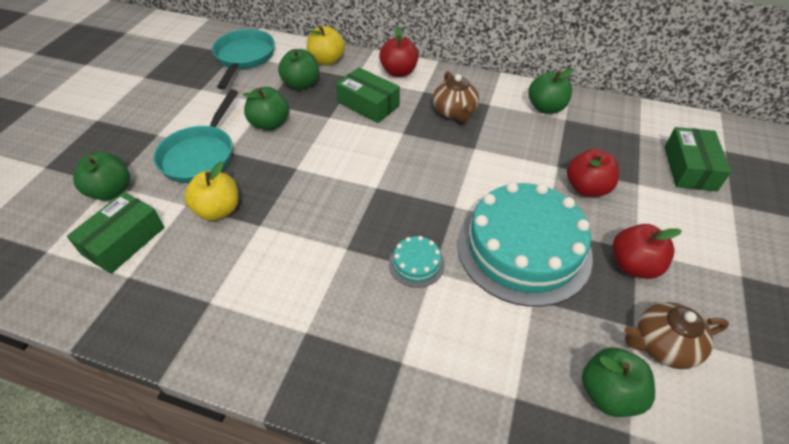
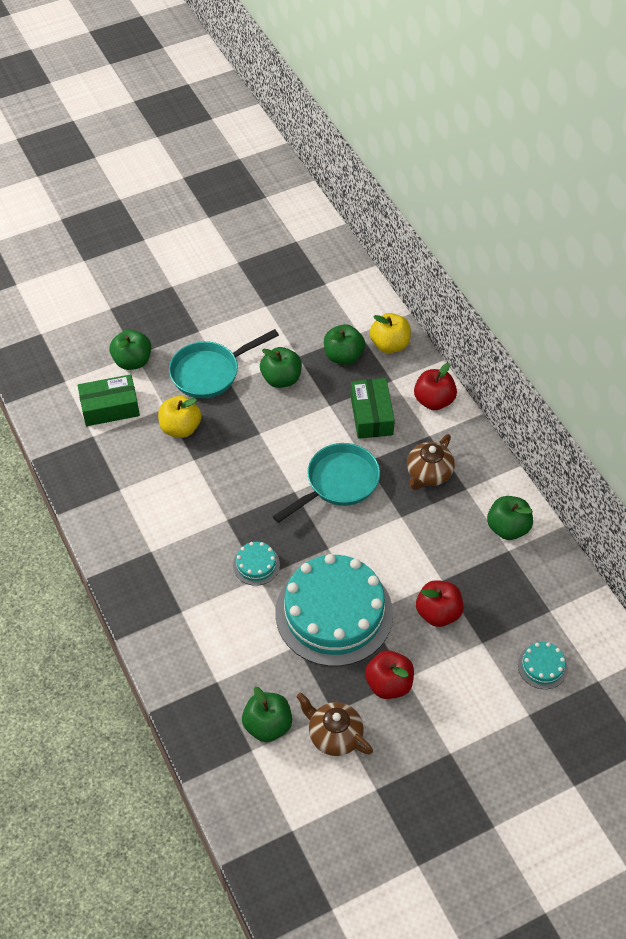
camera: 45 degrees right, 5 degrees up
turquoise pan [212,29,275,89] -> turquoise pan moved to [273,443,380,523]
green box [665,127,731,191] -> turquoise cake [518,642,568,689]

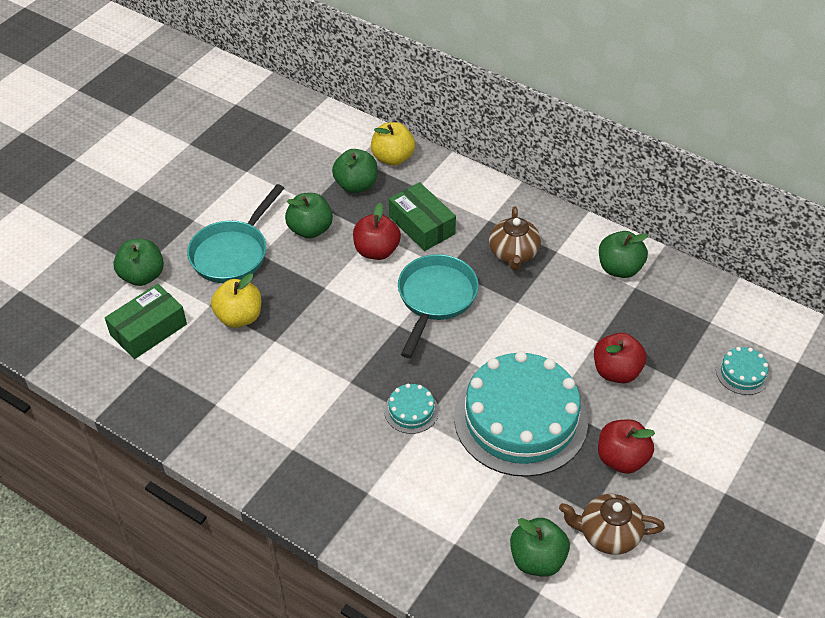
camera: 30 degrees left, 5 degrees down
red apple [414,363,457,410] -> red apple moved to [353,203,401,260]

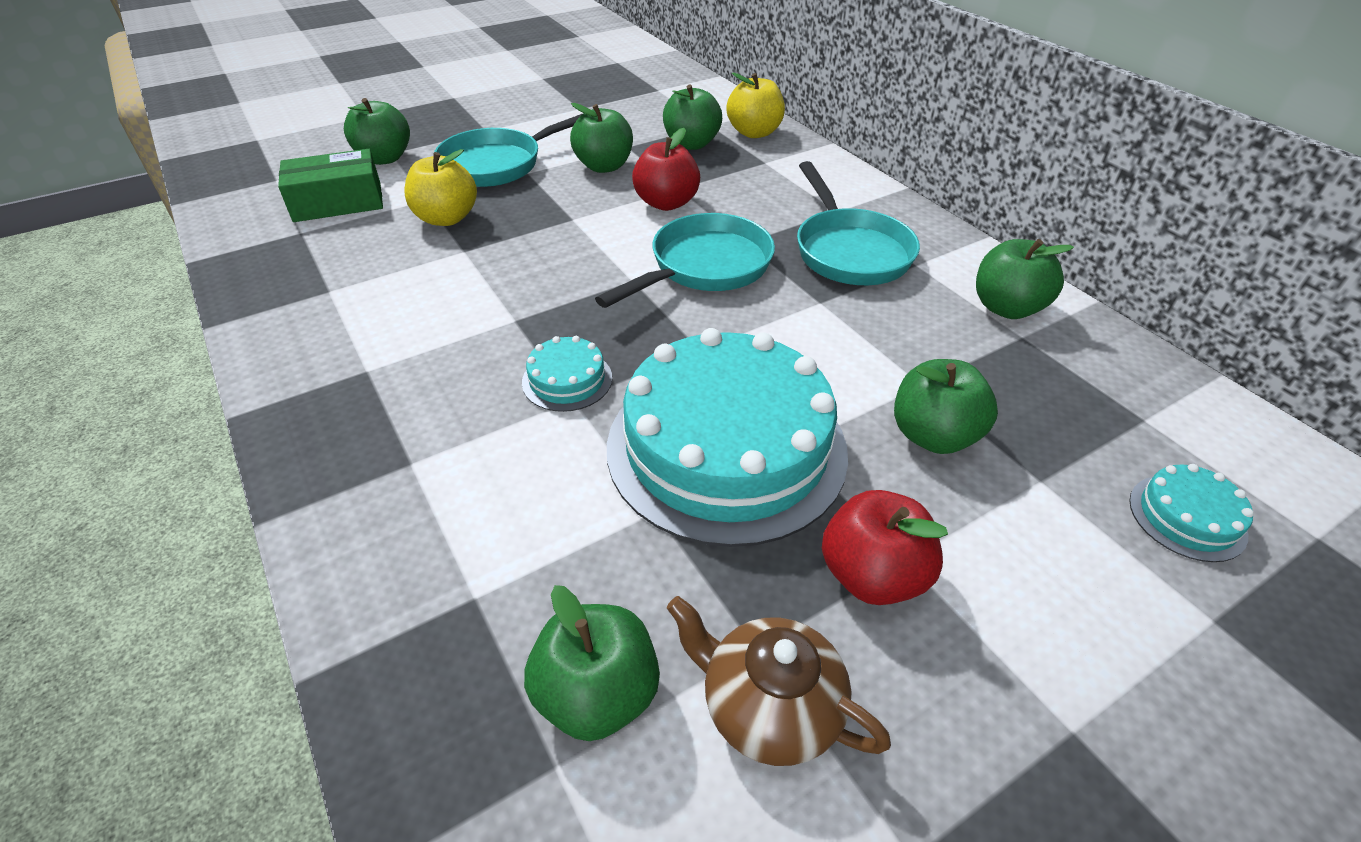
camera: 25 degrees right, 5 degrees down
green box [389,182,456,251] -> none
brown teapot [489,206,541,271] -> turquoise pan [797,161,920,285]
red apple [594,333,647,383] -> green apple [894,359,998,454]

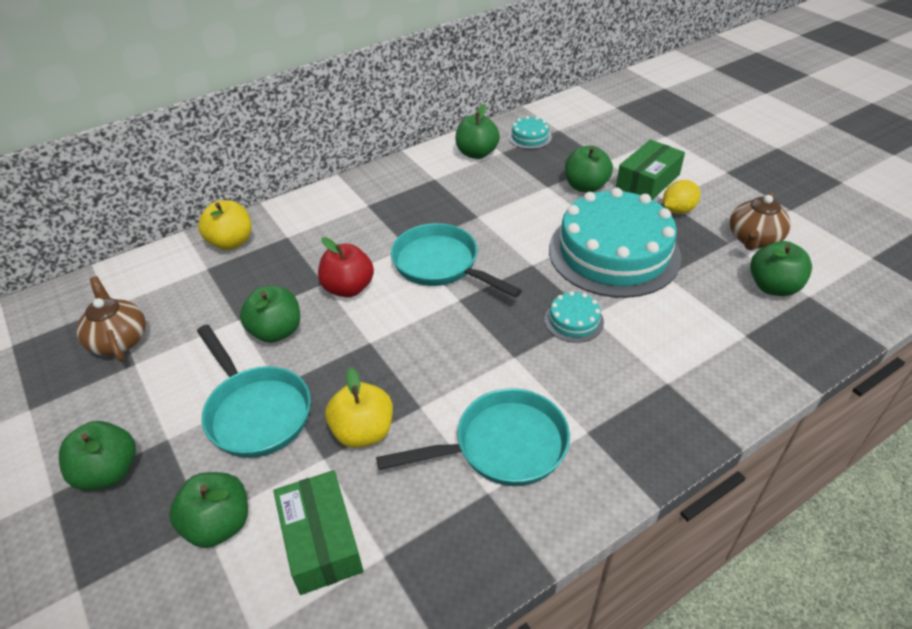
camera: 90 degrees left, 0 degrees up
green apple [663,84,722,150] -> green apple moved to [59,421,136,490]
turquoise pan [797,161,920,285] -> turquoise pan moved to [376,388,570,486]
red apple [822,490,948,605] -> yellow lemon [663,180,700,214]
turquoise cake [1129,464,1254,562] -> turquoise cake moved to [508,116,552,149]
none -> brown teapot [76,276,146,362]
none -> green box [616,139,685,200]

